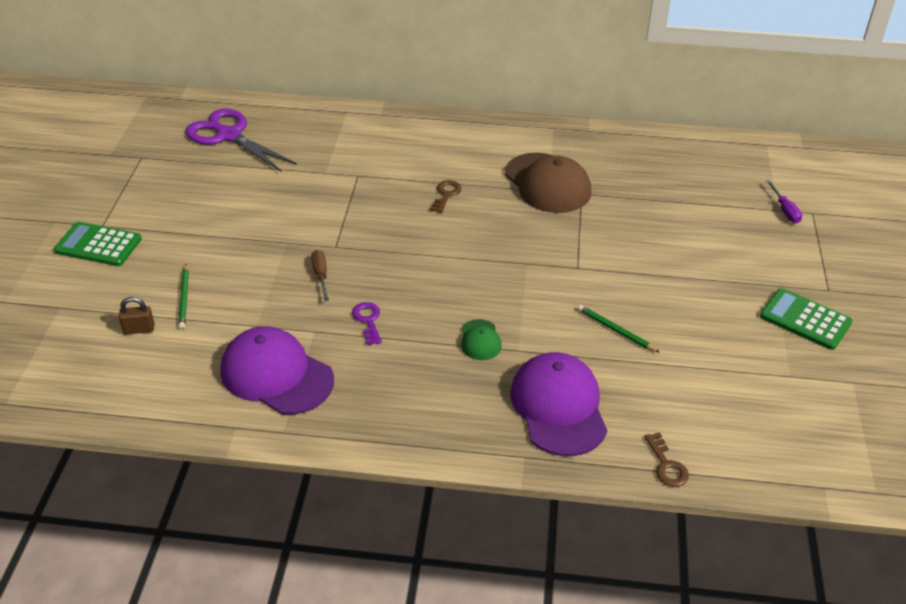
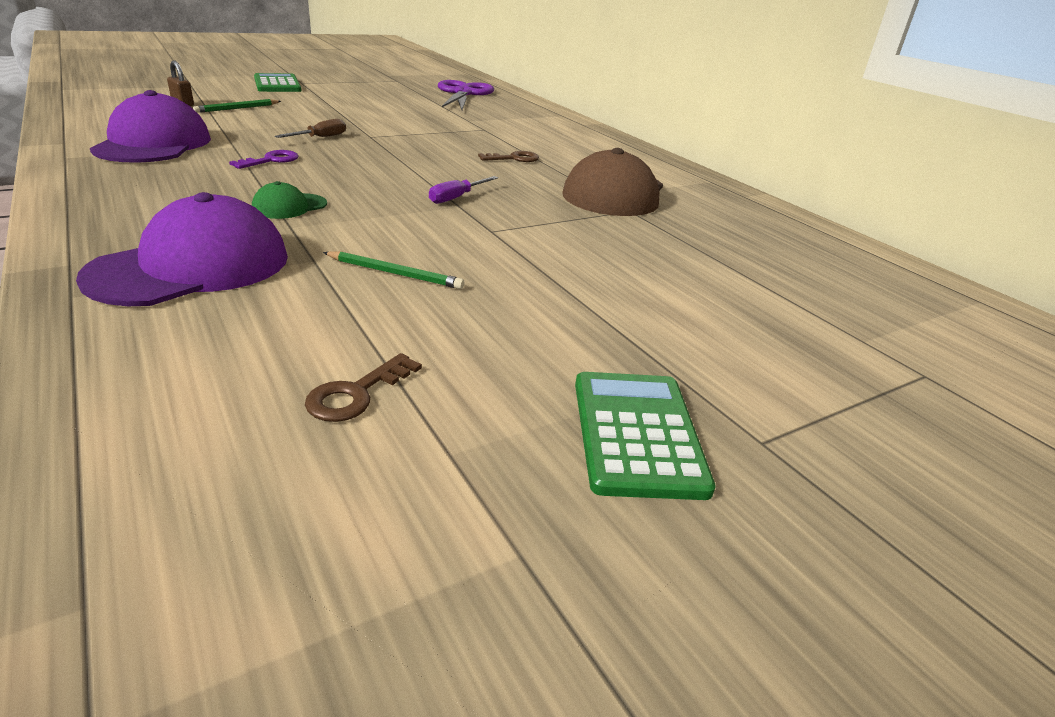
camera: 50 degrees right, 10 degrees down
green pencil [578,305,660,353] -> green pencil turned 105 degrees clockwise [323,251,464,289]
brown key [644,432,689,487] -> brown key moved to [305,353,422,422]
purple screwdriver [766,180,802,223] -> purple screwdriver moved to [429,176,498,204]

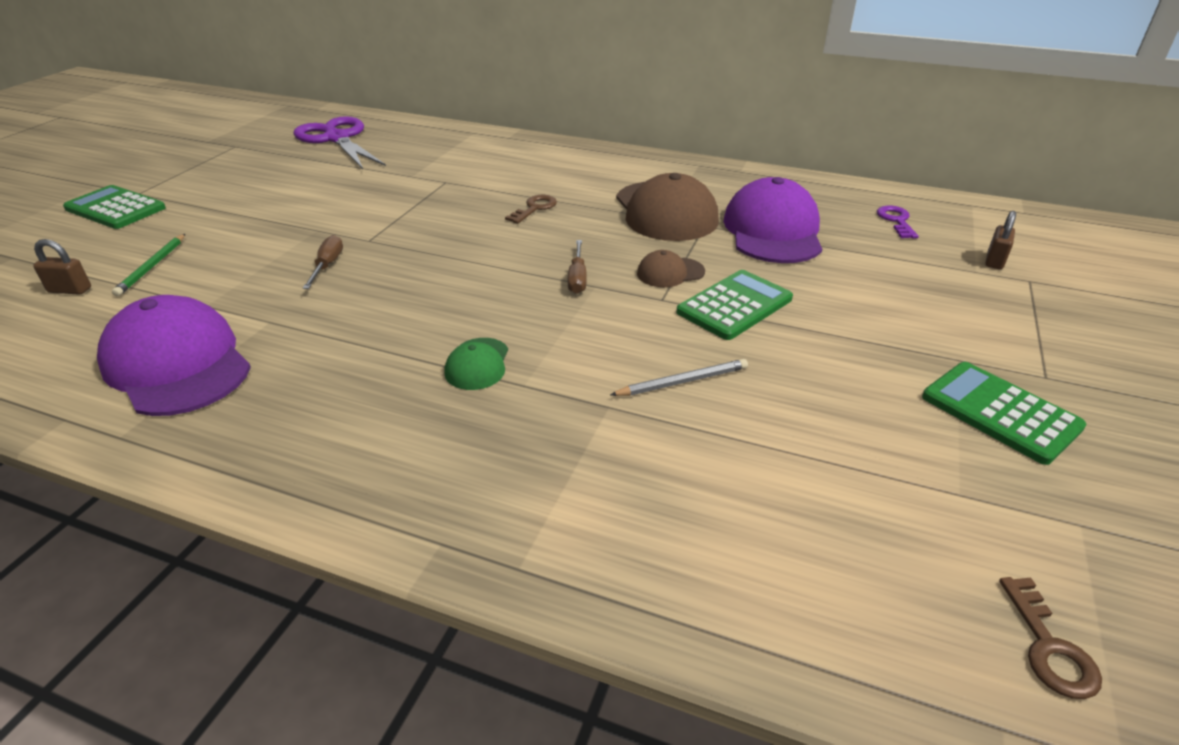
camera: 35 degrees left, 5 degrees up
purple cap [76,192,288,306] -> purple cap moved to [723,177,822,263]
purple key [229,150,299,169] -> purple key moved to [877,205,919,239]
brown key [305,353,422,422] -> brown key moved to [999,577,1102,699]
green pencil [323,251,464,289] -> grey pencil [610,359,748,396]
purple screwdriver [429,176,498,204] -> brown screwdriver [568,240,587,294]
none -> brown cap [637,250,705,287]
none -> green calculator [676,270,793,340]
none -> brown padlock [985,211,1016,269]

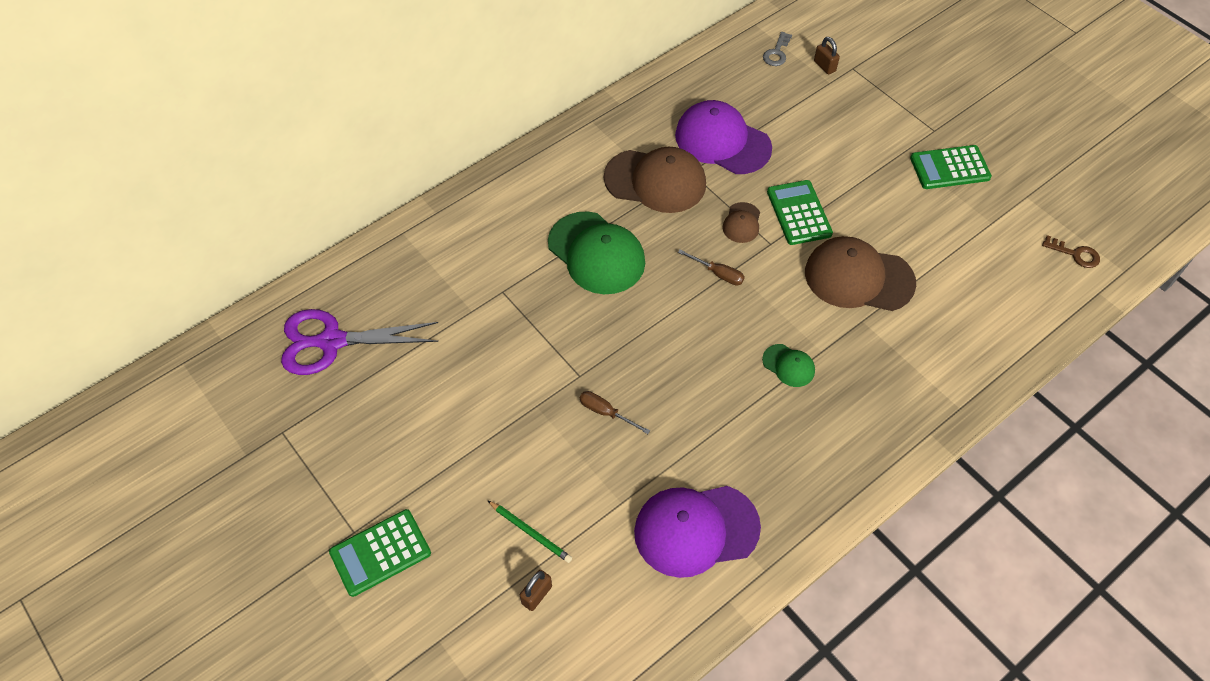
camera: 60 degrees left, 20 degrees up
brown key [505,195,557,224] -> green cap [548,211,645,294]
grey pencil [610,359,748,396] -> brown cap [805,236,916,311]
purple key [877,205,919,239] -> none
none -> grey key [763,32,792,66]

